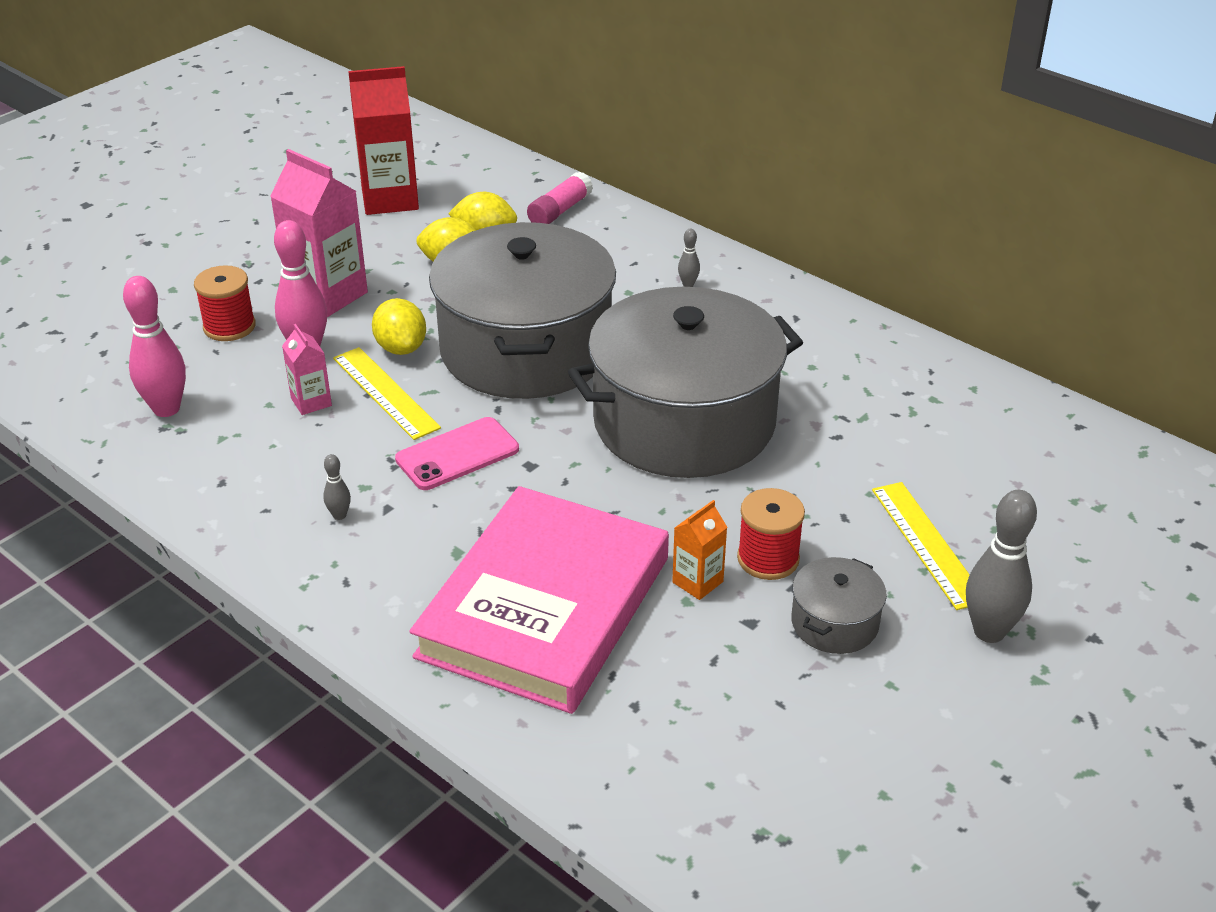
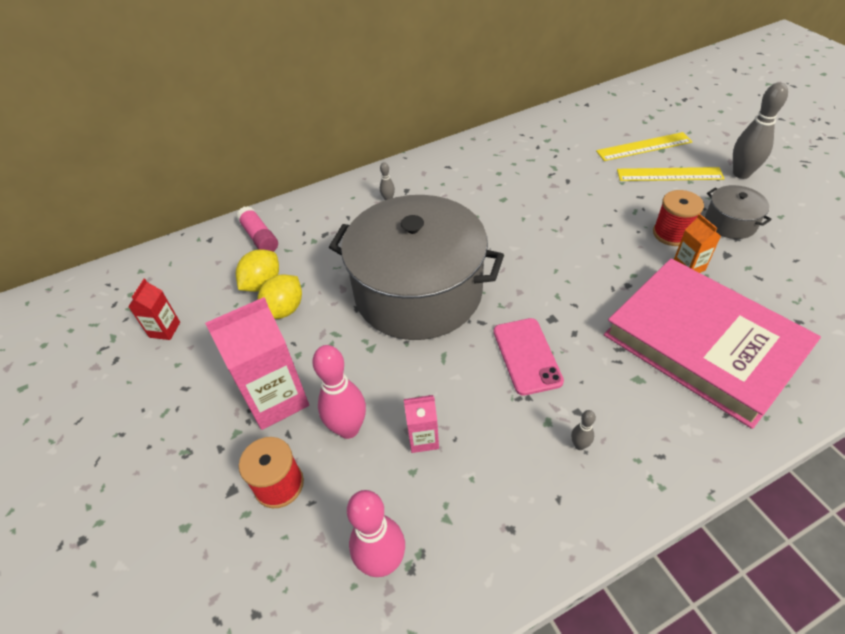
camera: 65 degrees left, 10 degrees up
yellow ruler [333,347,441,440] -> yellow ruler moved to [596,132,692,161]
red carton [348,66,419,215] -> red carton [128,279,180,340], size x0.51
yellow lemon [372,298,426,355] -> none
grey pot [568,287,803,478] -> none

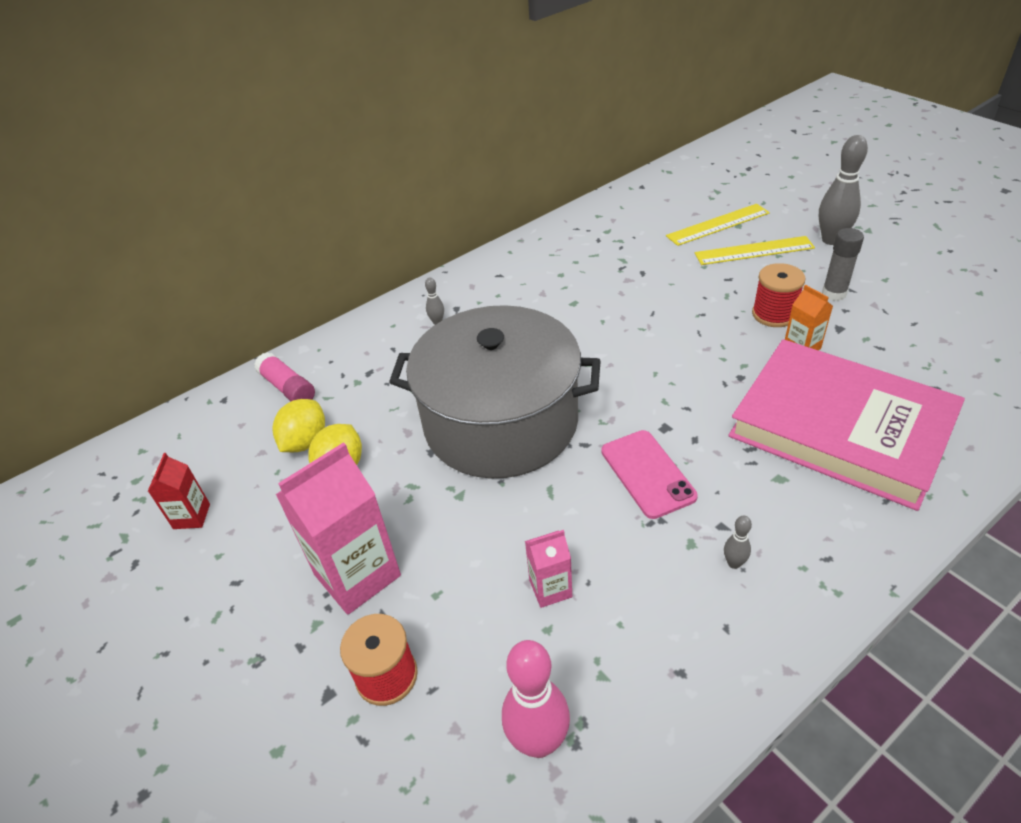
camera: 10 degrees left, 5 degrees down
pink bowling pin [312,345,366,439] -> none
grey pot [705,185,772,239] -> grey glue stick [822,228,864,301]

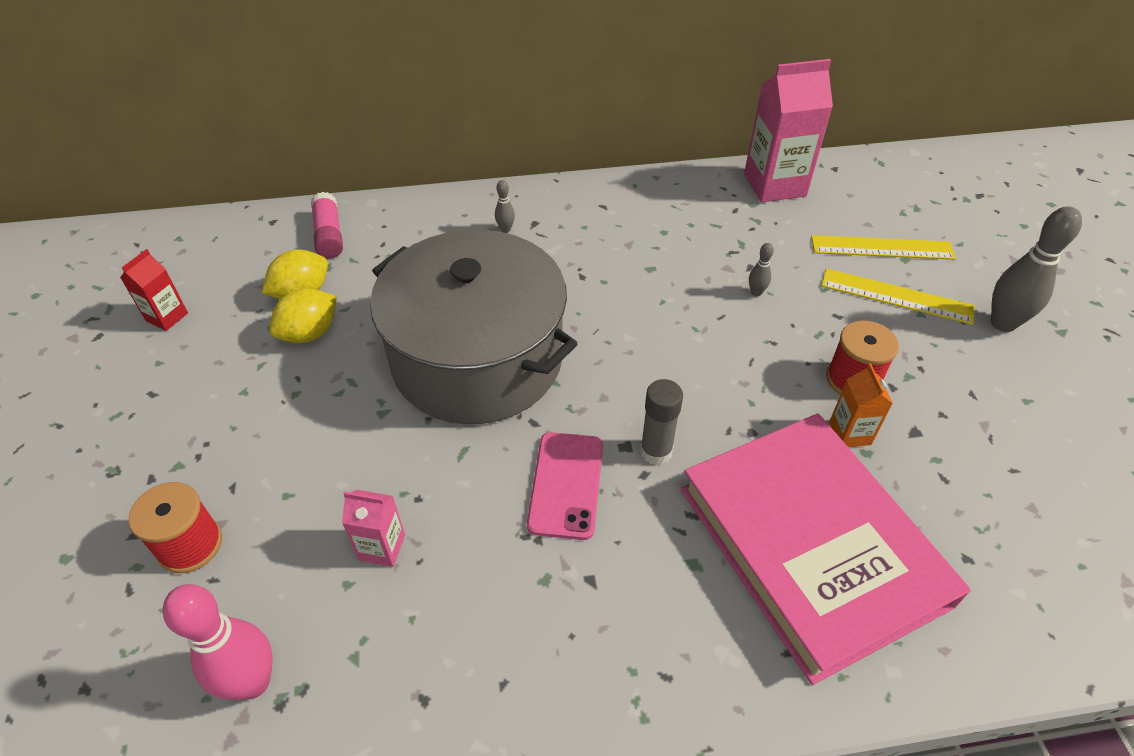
camera: 25 degrees right, 5 degrees up
pink carton [275,442,401,615] -> pink carton moved to [744,59,833,202]
grey bowling pin [724,515,752,569] -> grey bowling pin moved to [749,243,774,297]
grey glue stick [822,228,864,301] -> grey glue stick moved to [640,379,683,465]

